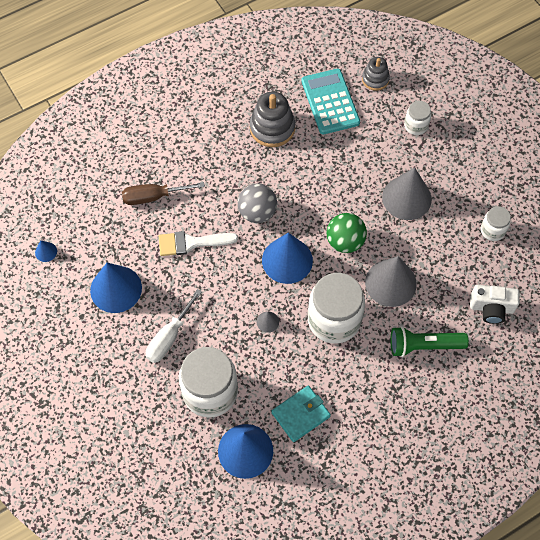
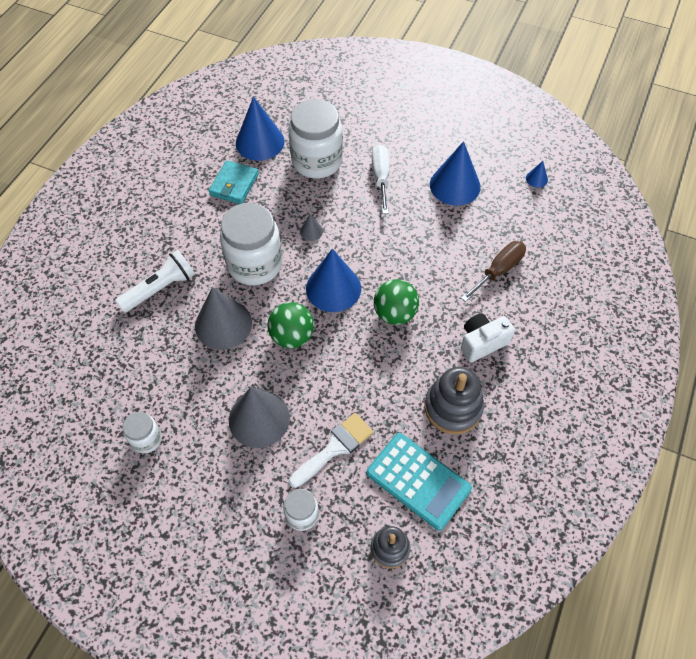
camera: 145 degrees right, 5 degrees down
white brush [159,231,238,256] -> white brush moved to [289,413,373,488]
grey ball [238,183,277,223] -> green ball [374,279,419,325]
green flashlight [391,326,469,357] -> white flashlight [115,250,195,313]
white camera [470,285,520,324] -> white camera moved to [461,313,515,362]

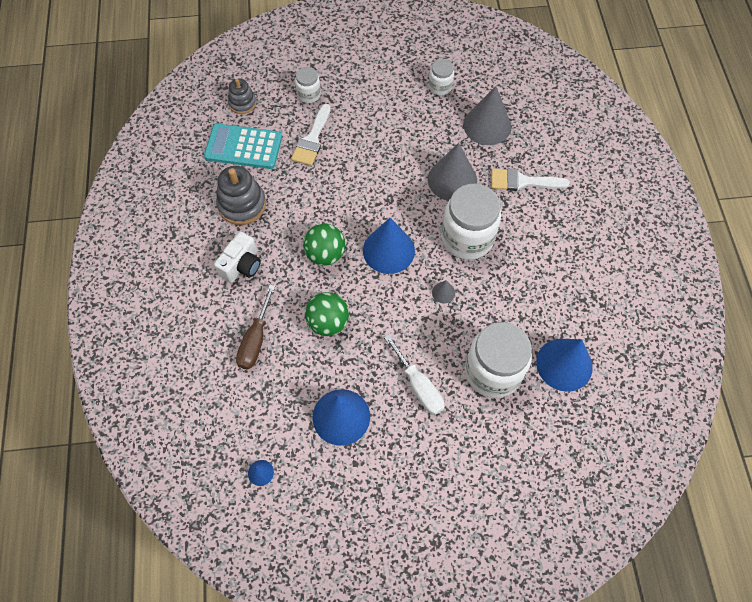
camera: 150 degrees right, 5 degrees up
white flashlight [115,250,195,313] -> white brush [491,168,570,191]
turquoise wallet [209,160,259,204] -> none
grey cone [229,387,290,448] -> grey cone moved to [463,86,511,145]
green ball [268,302,314,348] -> green ball moved to [305,292,349,336]

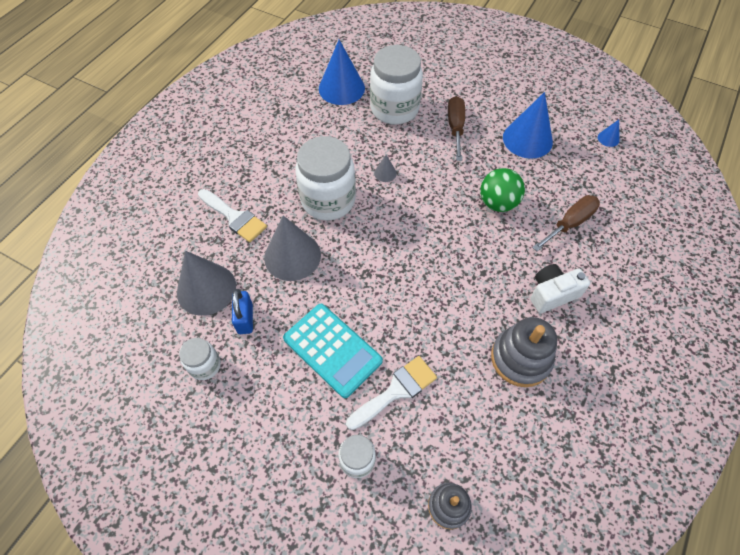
camera: 145 degrees left, 5 degrees down
turquoise calculator [204,123,282,169] -> turquoise calculator moved to [283,304,383,398]
green ball [303,224,345,266] -> none
blue cone [363,218,415,274] -> none
white screwdriver [384,335,444,415] -> brown screwdriver [448,96,465,161]
none -> blue padlock [232,289,253,334]

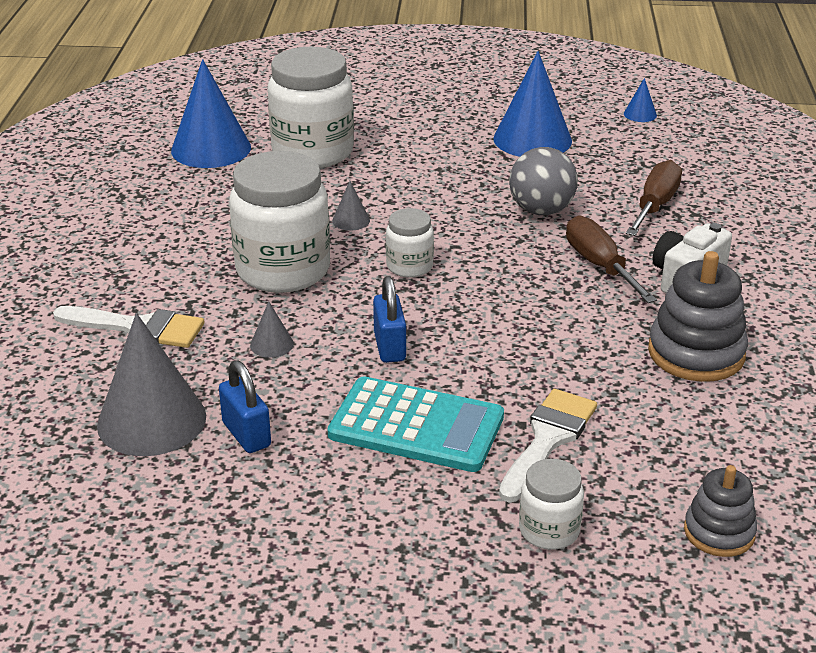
camera: 25 degrees left, 25 degrees down
white jar [179,338,221,380] -> white jar moved to [386,208,434,278]
grey cone [264,216,321,281] -> grey cone [250,301,294,358], size x0.43
brown screwdriver [448,96,465,161] -> brown screwdriver moved to [566,216,657,303]
green ball [480,168,525,212] -> grey ball [509,147,578,215]
none -> blue padlock [373,276,406,363]

